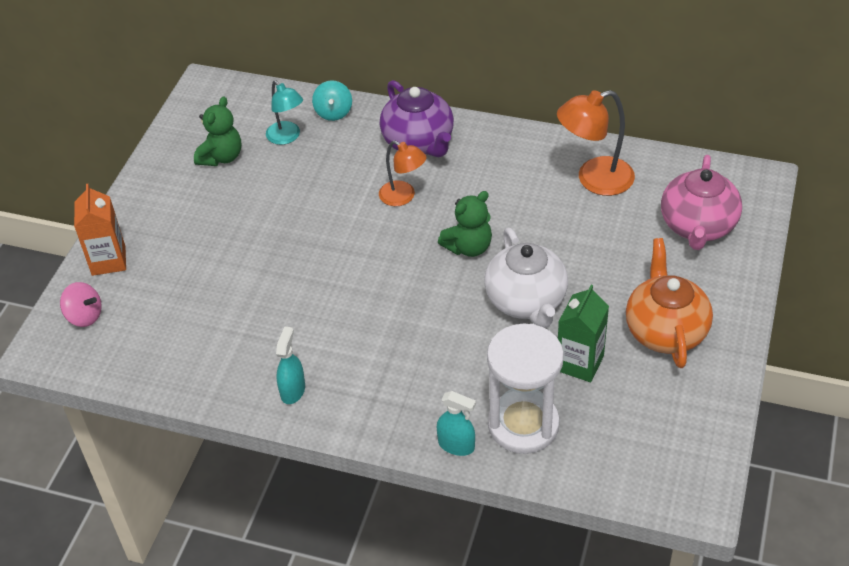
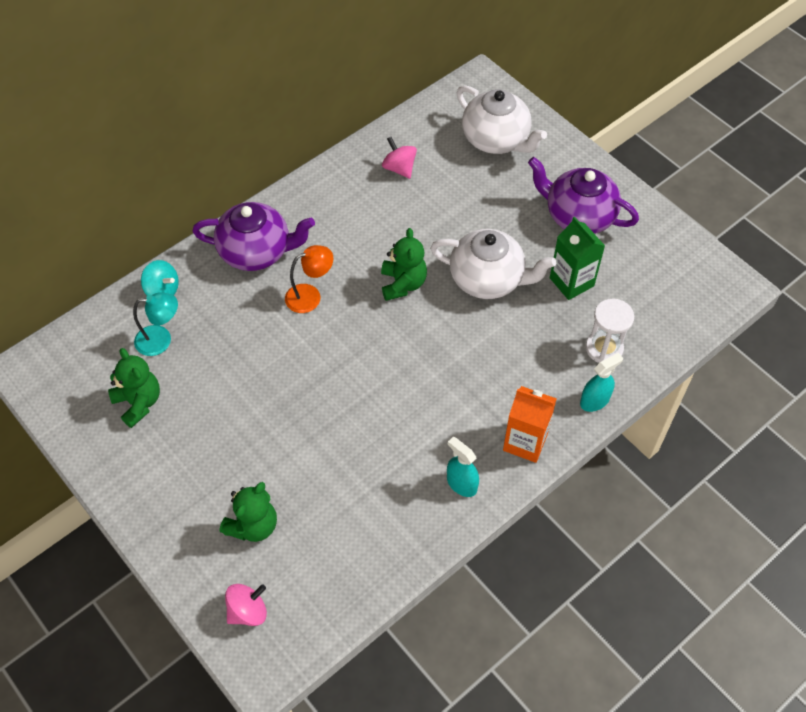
camera: 60 degrees left, 10 degrees up
orange carton [74,184,126,276] -> orange carton moved to [503,386,557,463]
white hourglass [487,324,564,454] -> white hourglass [586,299,634,363], size x0.61
orange lamp [557,90,635,196] -> pink spinning top [382,137,417,179]
orange teapot [626,238,713,368] -> purple teapot [528,157,639,234]
pink teapot [661,155,742,250] -> white teapot [457,85,547,154]
none -> green teddy bear [220,482,277,542]

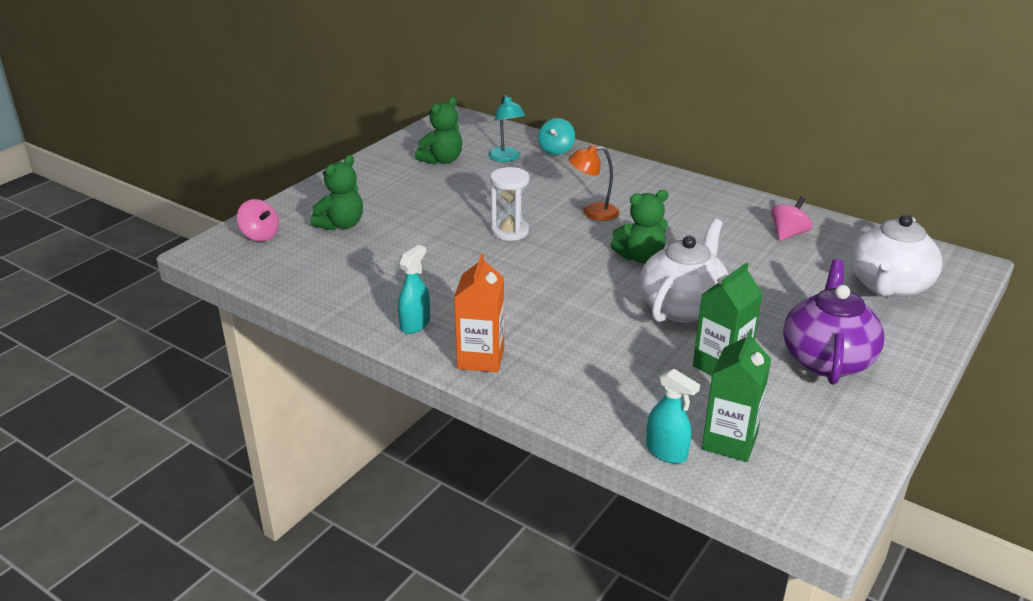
camera: 75 degrees right, 25 degrees down
purple teapot [192,202,315,271] -> none
green teddy bear [220,482,277,542] -> green teddy bear turned 75 degrees counterclockwise [310,155,363,231]
orange lamp [285,245,333,313] -> orange lamp turned 120 degrees clockwise [569,145,619,221]
white teapot [430,229,556,299] -> white teapot turned 150 degrees counterclockwise [640,219,729,322]
turquoise spray bottle [580,353,623,412] -> turquoise spray bottle moved to [646,369,700,464]
white hourglass [586,299,634,363] -> white hourglass moved to [490,167,530,241]
none -> green carton [702,329,771,462]

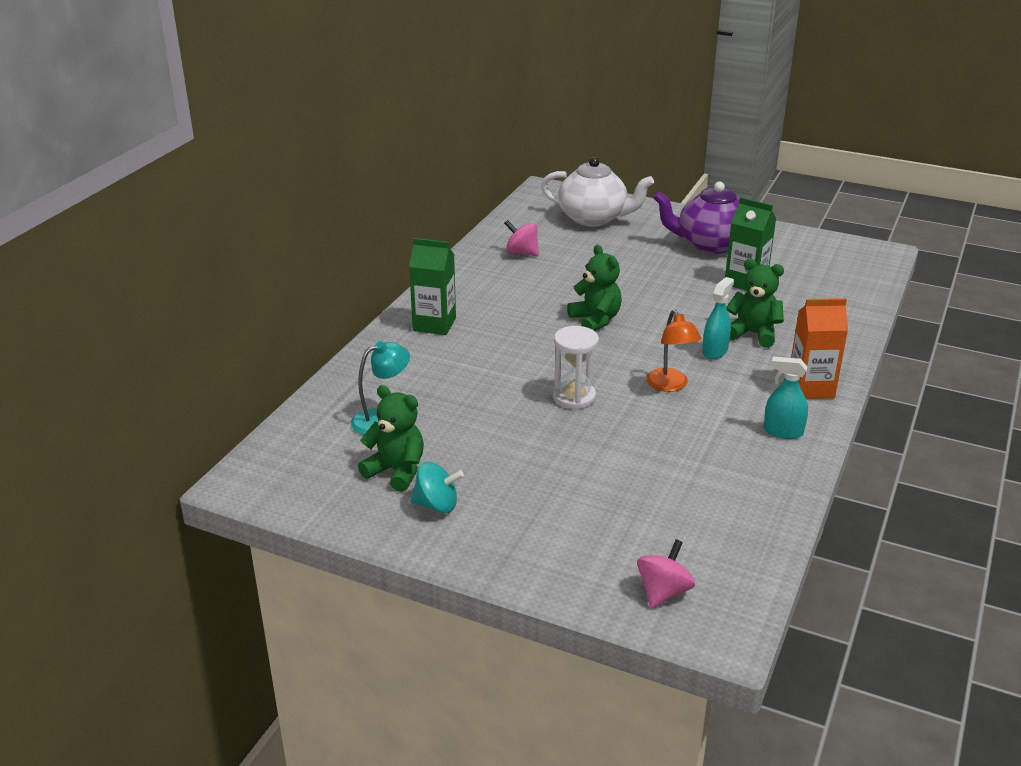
camera: 100 degrees left, 0 degrees up
green teddy bear [310,155,363,231] -> green teddy bear moved to [726,259,784,348]
turquoise spinning top [538,118,575,155] -> turquoise spinning top moved to [411,462,464,513]
orange lamp [569,145,619,221] -> orange lamp moved to [646,309,701,392]
white teapot [640,219,729,322] -> none
turquoise spray bottle [646,369,700,464] -> turquoise spray bottle moved to [702,277,734,359]
green carton [702,329,771,462] -> green carton moved to [409,238,456,335]

